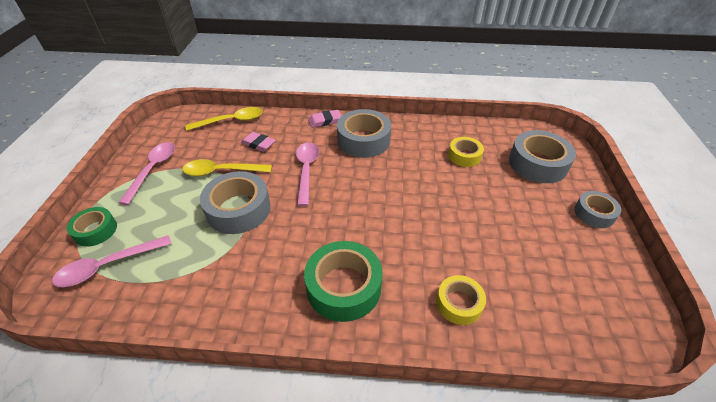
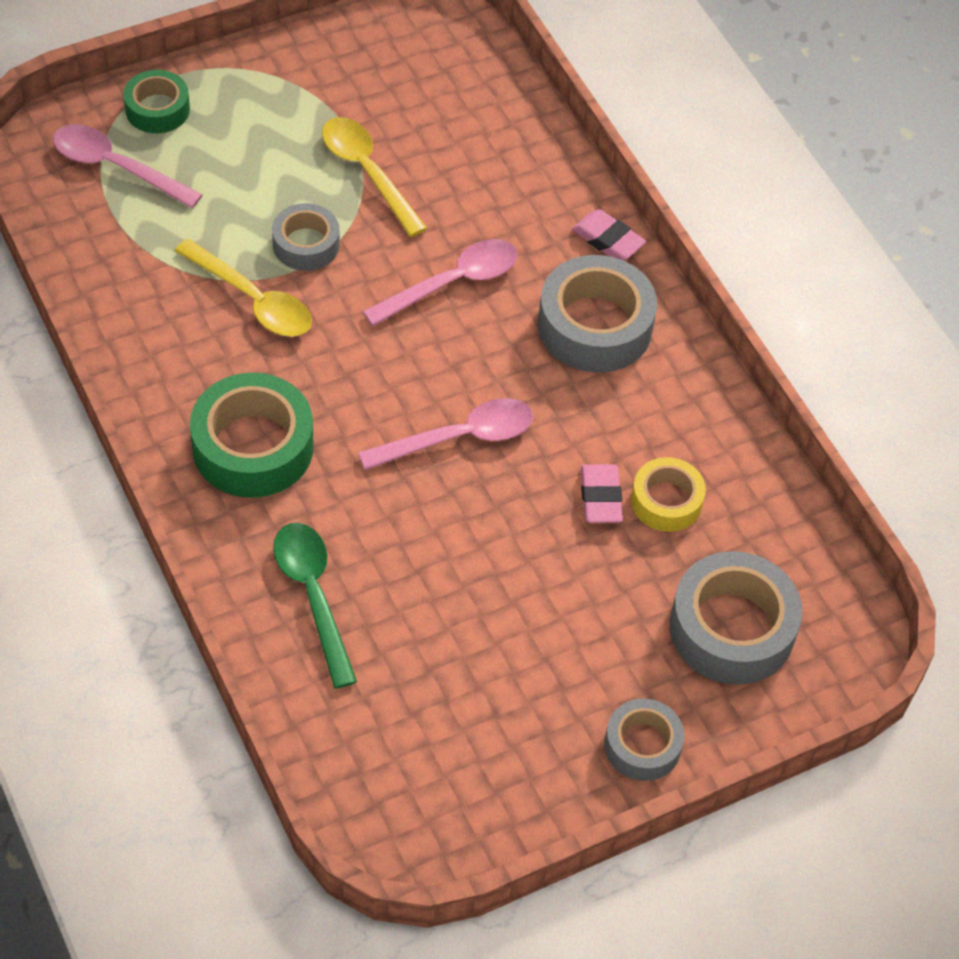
camera: 55 degrees right, 10 degrees up
pink spoon [118,142,175,205] -> pink spoon moved to [358,398,533,470]
yellow spoon [186,107,263,131] -> yellow spoon moved to [175,239,312,337]
grey tape [200,171,271,234] -> grey tape [272,203,340,271], size x0.59
pink eraser [241,132,276,152] -> pink eraser moved to [581,464,623,523]
yellow tape [436,275,486,325] -> green spoon [273,523,357,689]

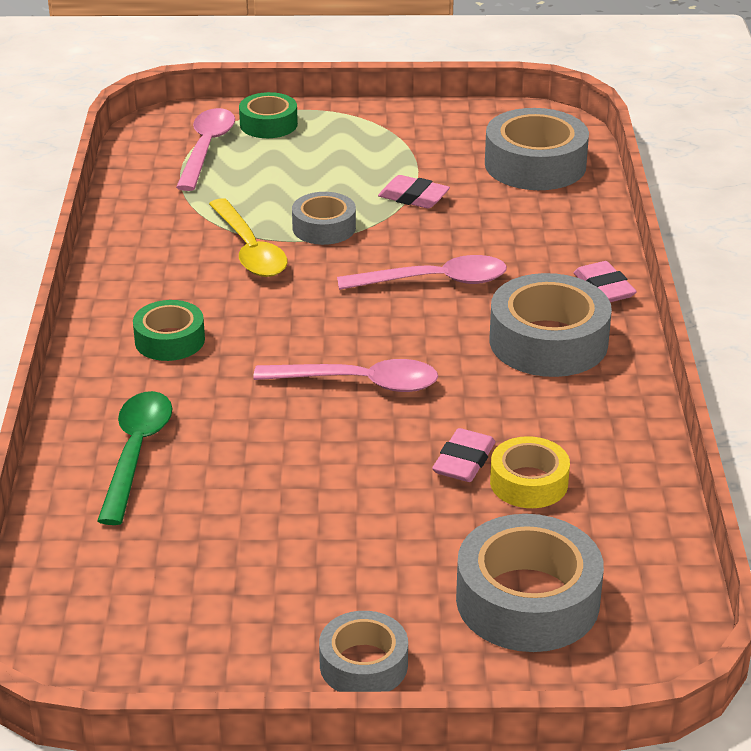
camera: 30 degrees right, 20 degrees down
pink spoon [53,124,203,208] -> pink spoon turned 45 degrees clockwise [176,108,235,191]
green tape [190,373,314,498] -> green tape [133,300,205,361], size x0.59
yellow spoon [322,117,427,237] -> pink eraser [378,175,450,209]
none -> grey tape [485,108,589,190]

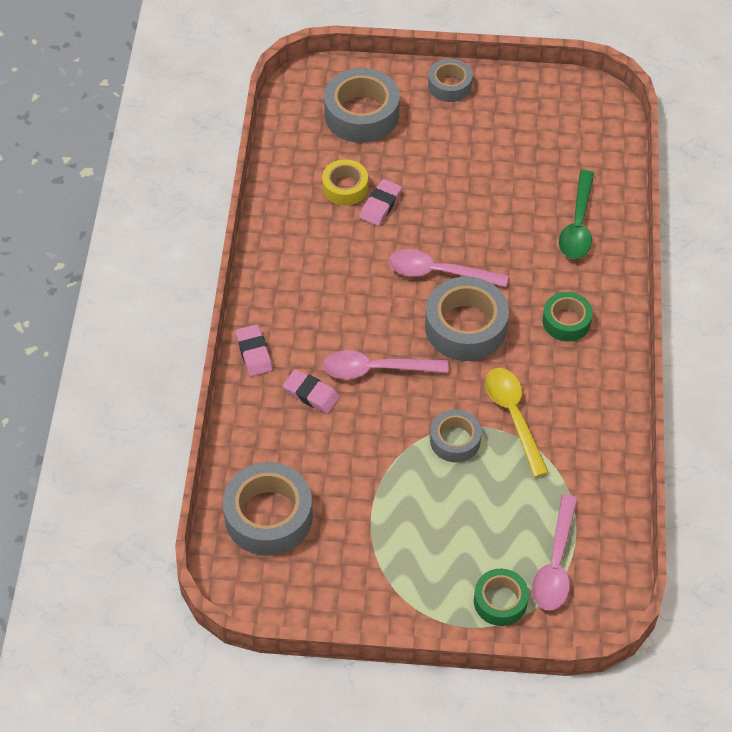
camera: 175 degrees left, 20 degrees up
pink eraser [378,175,450,209] -> pink eraser moved to [283,369,340,414]
grey tape [490,273,612,377] -> grey tape moved to [425,277,509,361]

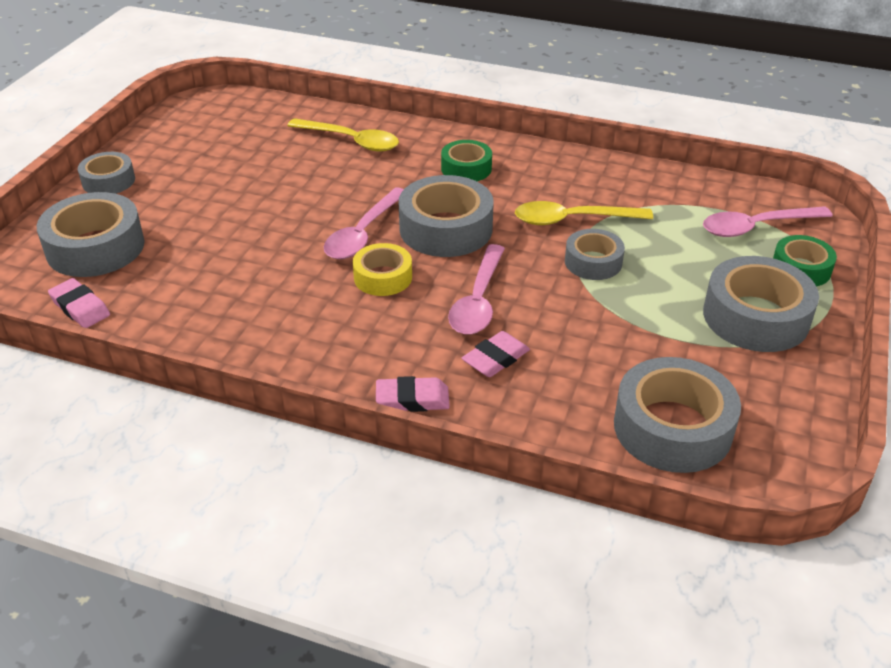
camera: 75 degrees left, 15 degrees down
yellow tape [322,159,368,205] -> yellow tape moved to [353,243,412,296]
pink eraser [360,179,402,226] -> pink eraser moved to [48,278,110,328]
pink spoon [532,494,578,610] -> pink spoon turned 135 degrees clockwise [703,206,833,237]
green spoon [559,170,594,259] -> yellow spoon [287,118,399,152]
none -> grey tape [703,256,819,352]

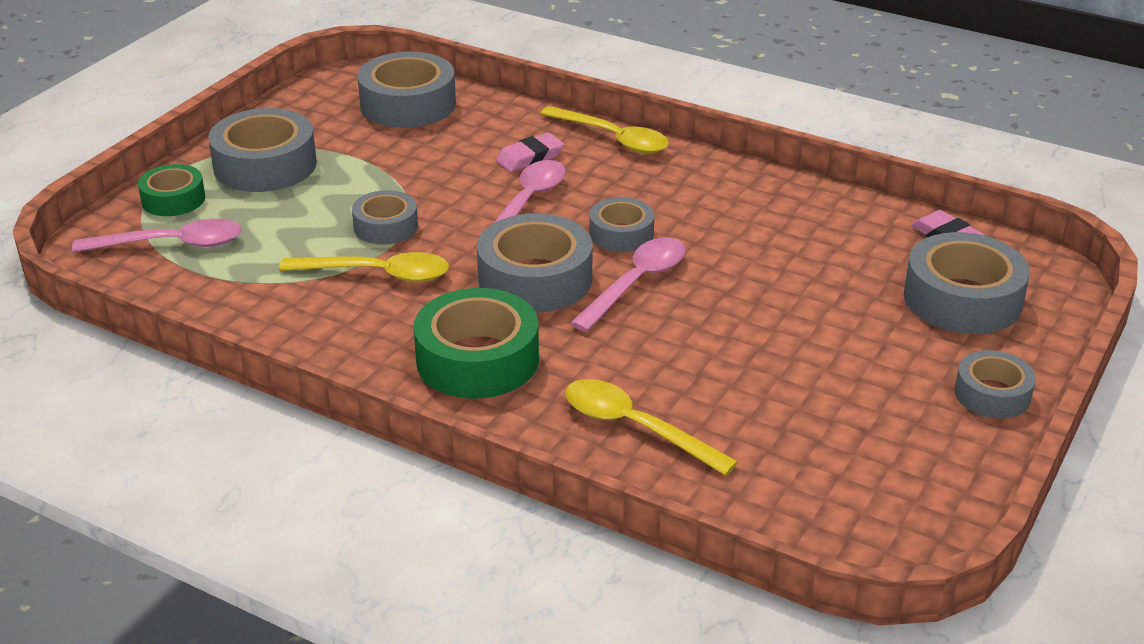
camera: 170 degrees left, 5 degrees down
yellow tape [353,243,412,296] -> grey tape [589,197,654,252]
pink eraser [376,376,450,412] -> yellow spoon [540,106,669,154]
green tape [441,140,492,181] -> green tape [414,288,539,398], size x1.69

